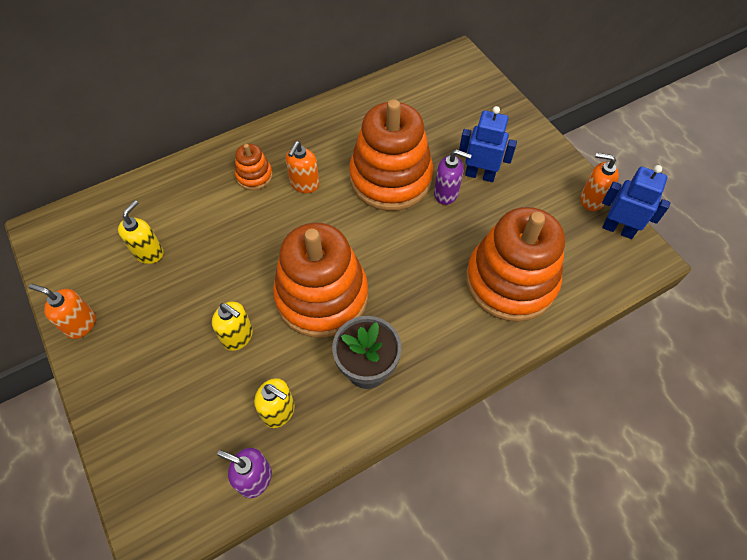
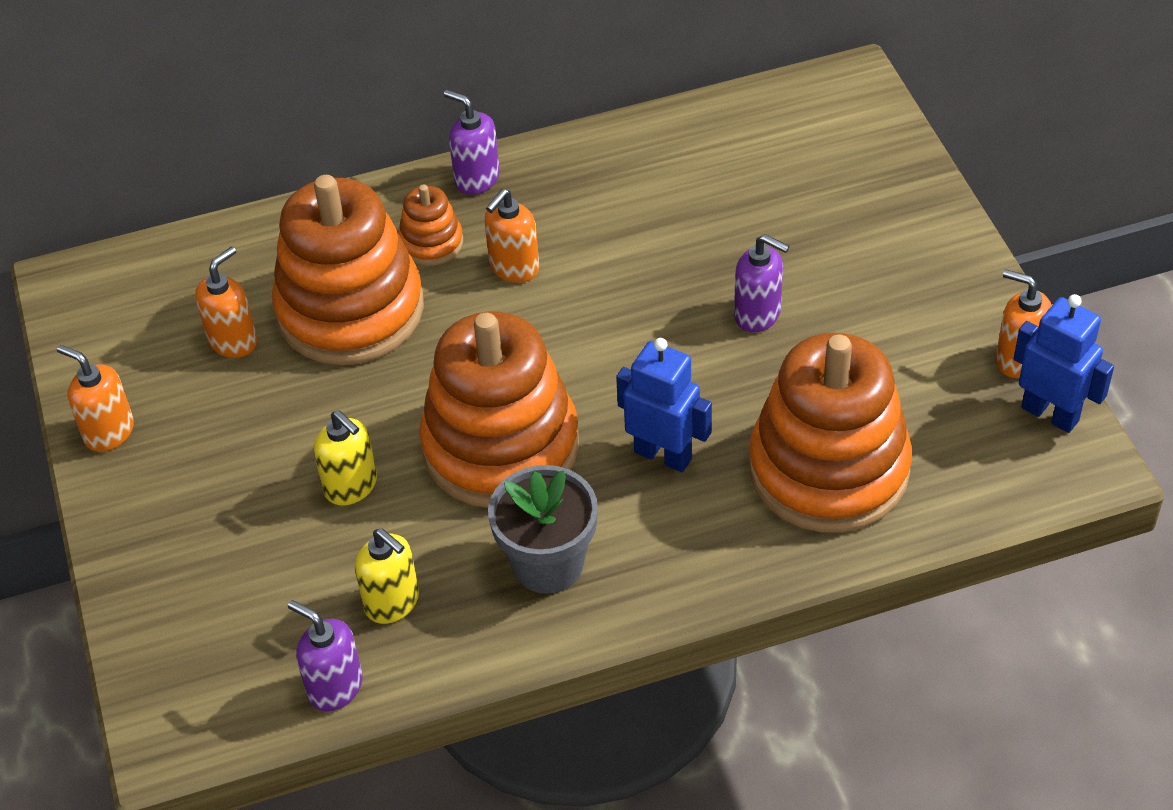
camera: 15 degrees right, 10 degrees down
yellow soap dispenser [118,200,163,264] -> orange soap dispenser [195,246,257,358]
orange stacking toy [349,99,433,211] -> orange stacking toy moved to [272,175,424,365]
blue robot [459,106,517,182] -> blue robot moved to [616,338,712,472]
none -> purple soap dispenser [444,90,500,195]

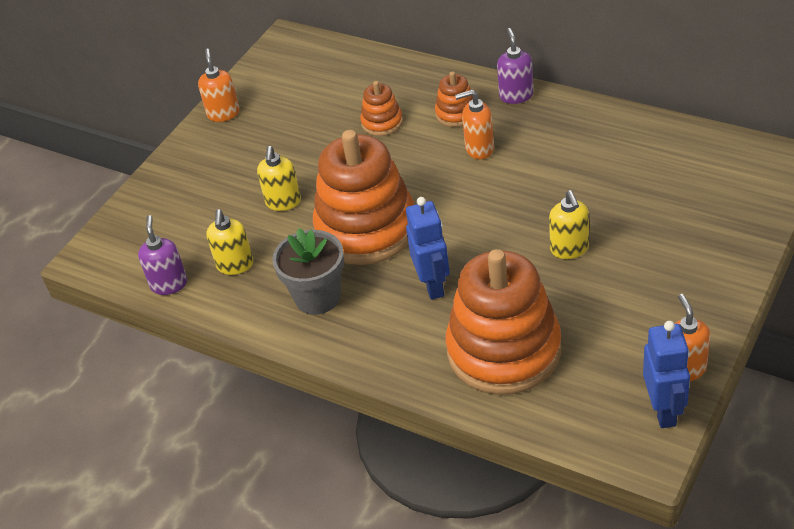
camera: 50 degrees right, 5 degrees down
orange soap dispenser [195,246,257,358] -> none
orange stacking toy [272,175,424,365] -> orange stacking toy [360,81,403,136], size x0.45
purple soap dispenser [734,234,789,333] -> yellow soap dispenser [549,190,589,259]

